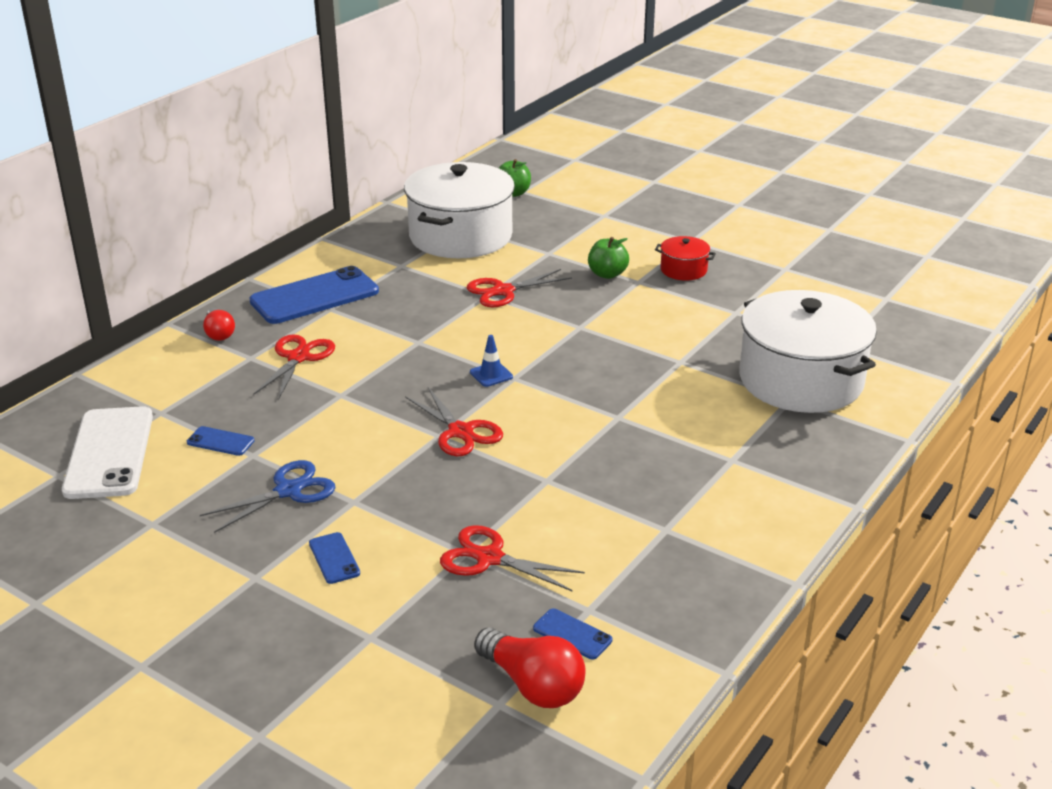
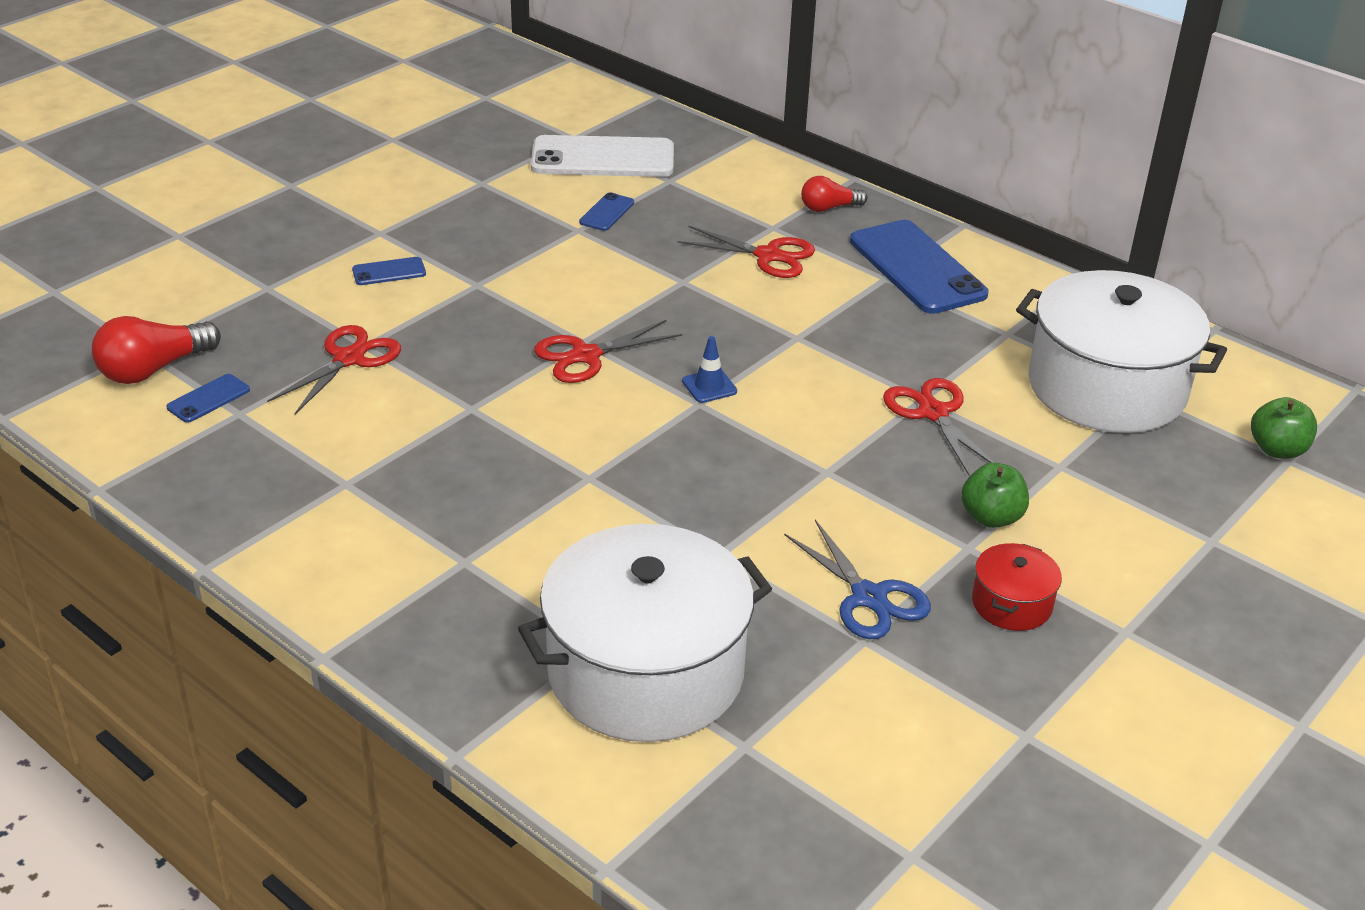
camera: 95 degrees right, 5 degrees up
blue scissors [200,460,335,533] -> blue scissors moved to [784,520,931,639]

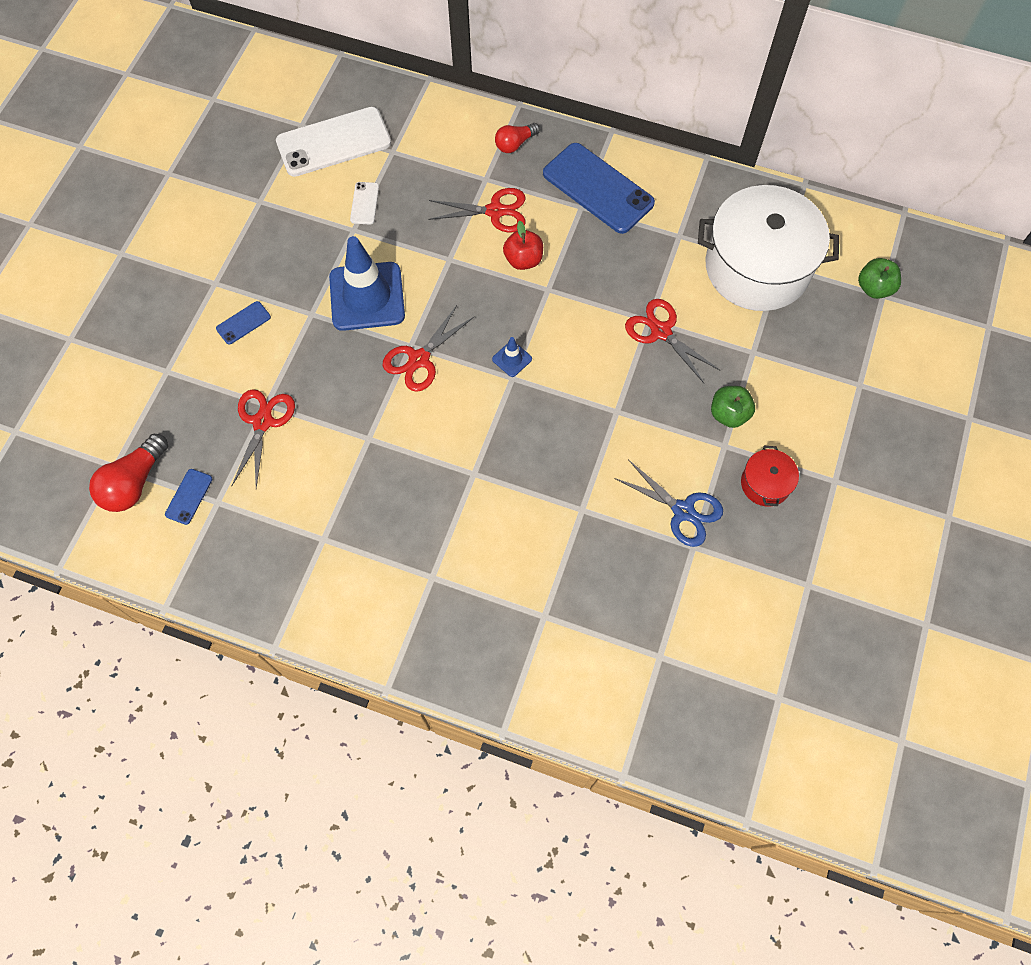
camera: 20 degrees left, 30 degrees up
white pot [518,524,772,742] -> none
blue phone [579,192,634,231] -> white phone [350,182,379,224]
none -> blue traffic cone [329,236,405,331]
none -> red apple [503,221,543,270]

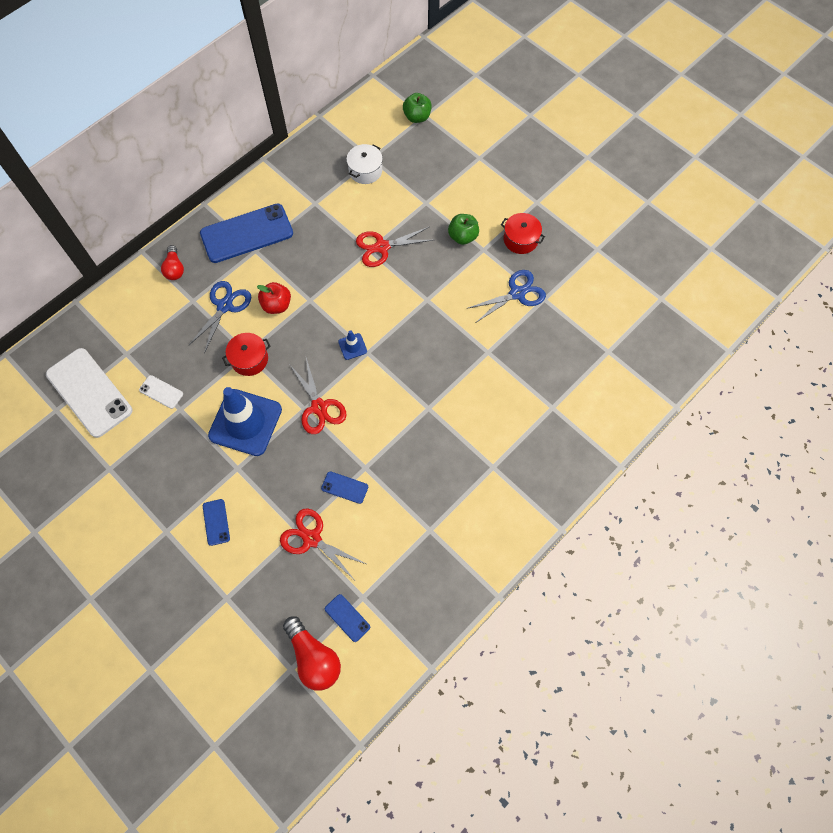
camera: 65 degrees left, 0 degrees up
white phone [276,107,391,177] -> white phone turned 45 degrees counterclockwise [46,348,133,438]
red scissors [428,188,525,232] -> blue scissors [188,281,251,353]
white pot [698,185,839,311] -> white pot [346,144,383,184], size x0.43
none -> red pot [222,333,271,376]
none -> blue phone [321,471,368,504]

